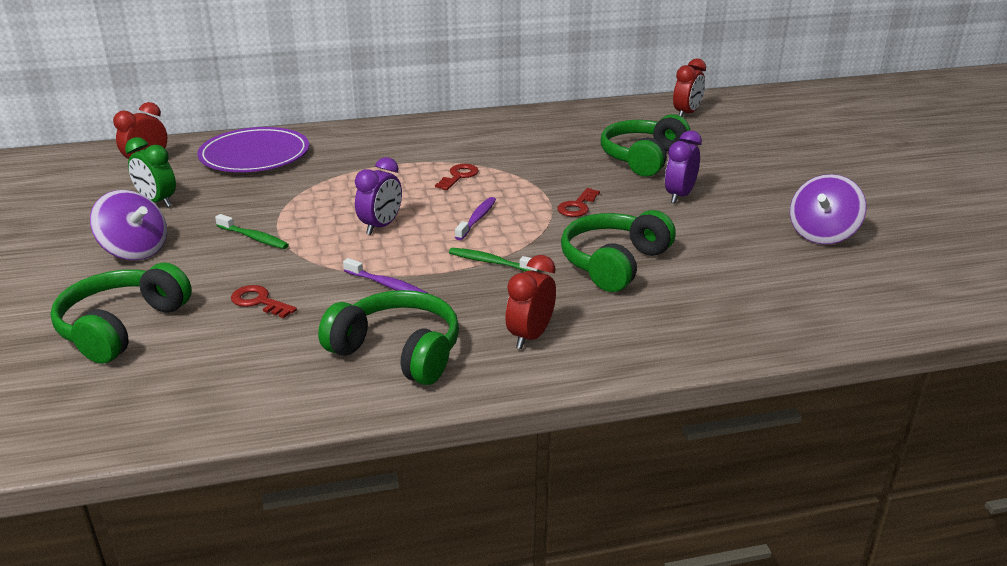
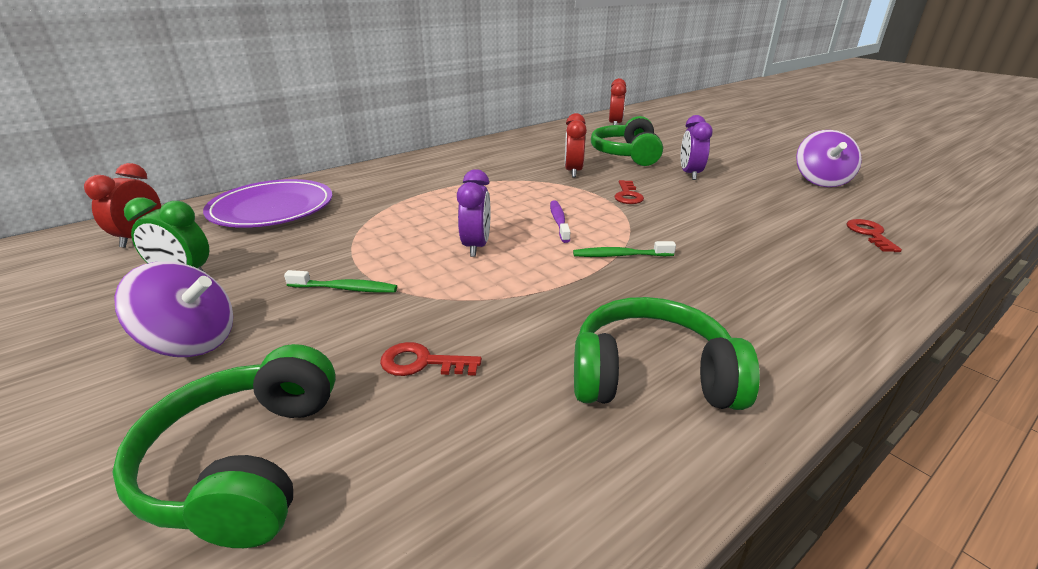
camera: 25 degrees left, 0 degrees up
purple toothbrush [343,258,427,293] -> none
red key [435,164,479,190] -> red key moved to [847,219,902,252]
red clock [505,255,556,349] -> red clock moved to [565,113,587,177]
green headphones [561,210,676,292] -> none

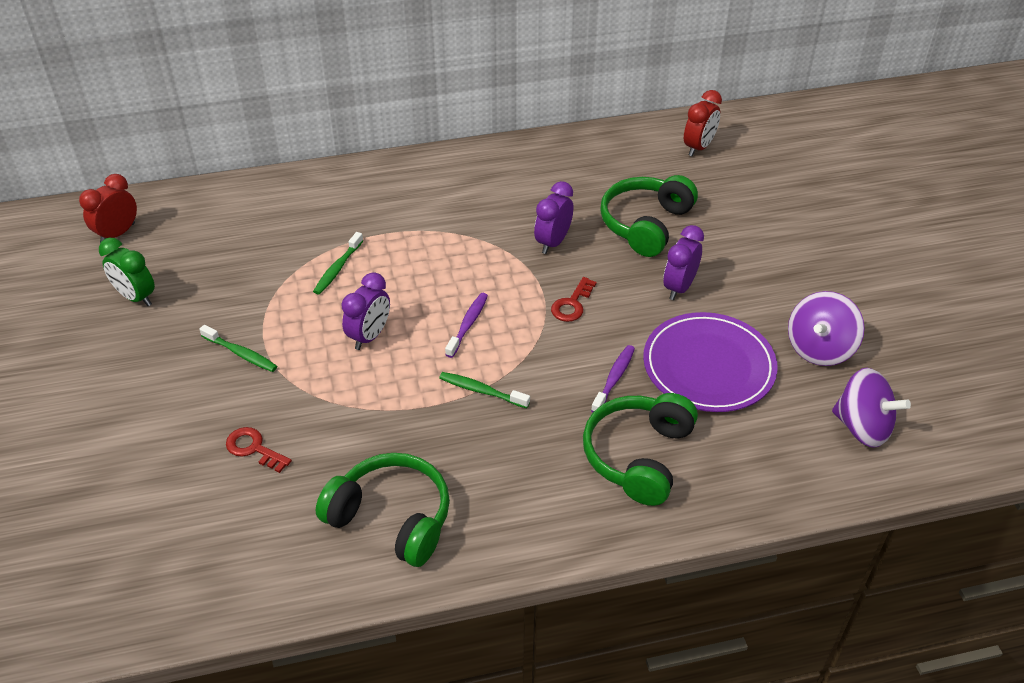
camera: 25 degrees right, 15 degrees up
green headphones [112,344,336,548] -> green headphones moved to [583,393,698,506]
purple spinning top [114,261,233,357] -> purple spinning top moved to [832,368,911,448]
purple plate [203,179,332,228] -> purple plate moved to [643,312,778,412]
red clock [565,113,587,177] -> purple clock [534,181,573,254]
red key [847,219,902,252] -> none
none -> green toothbrush [313,232,363,295]
none -> purple toothbrush [591,345,635,412]

